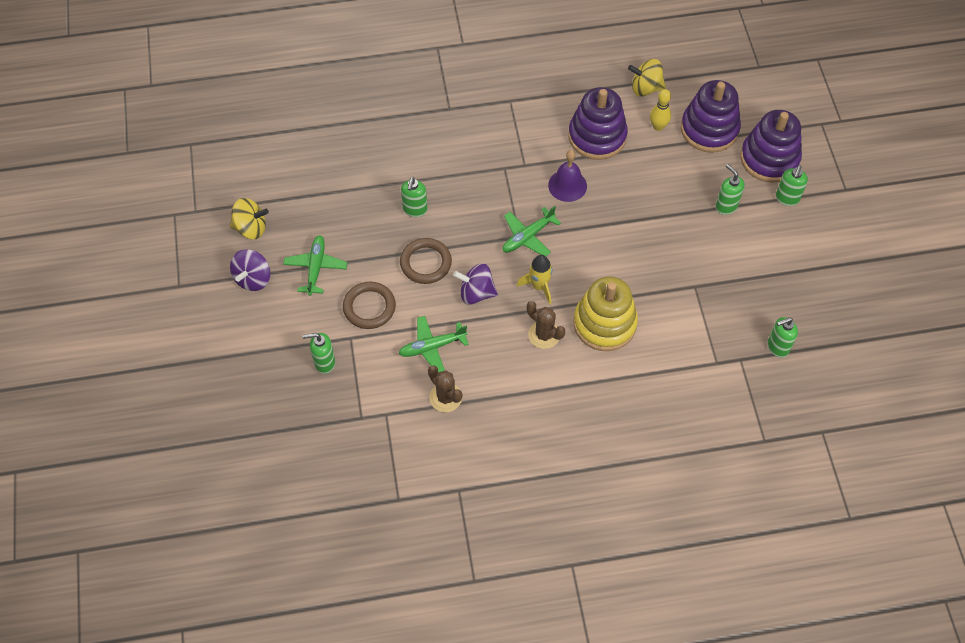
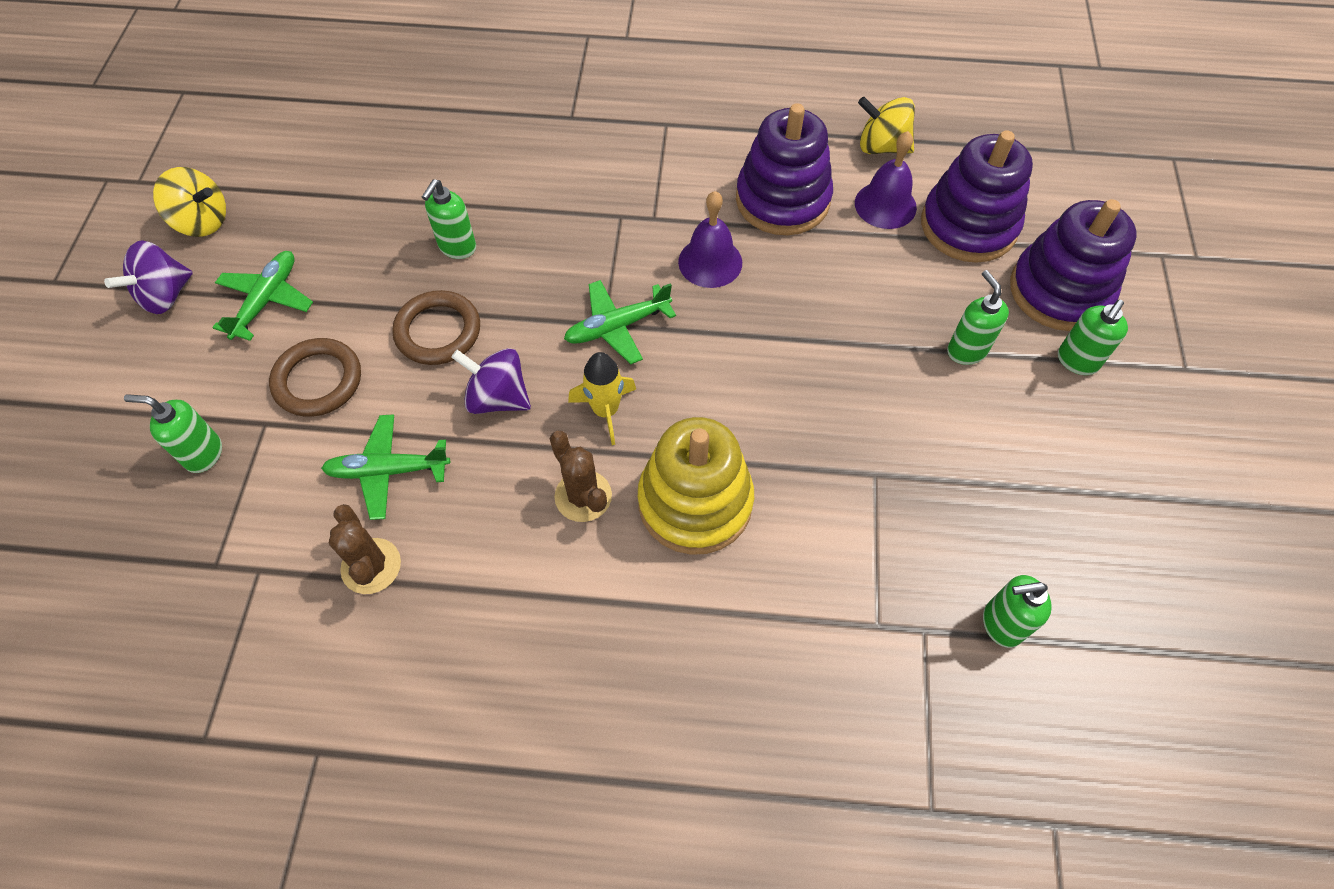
camera: 15 degrees right, 0 degrees up
yellow bowling pin [650,89,671,131] -> purple bell [855,131,917,229]

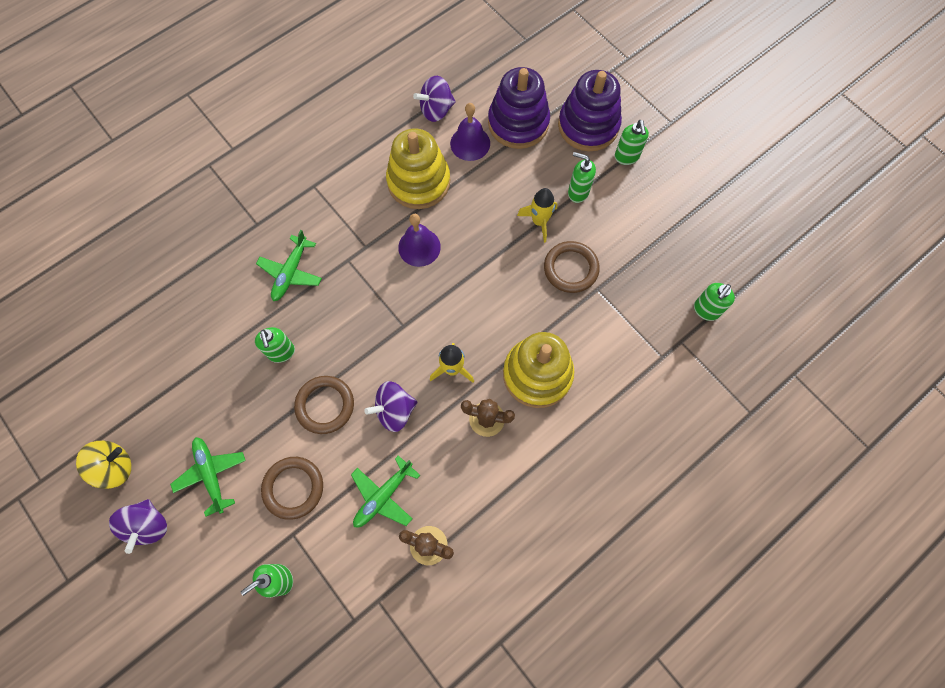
camera: 45 degrees left, 10 degrees up
green plane [564,280,676,364] -> green plane moved to [256,230,322,301]
purple stacking toy [736,103,833,235] -> yellow stacking toy [386,128,450,209]
yellow spinning top [858,97,915,154] -> purple spinning top [413,76,456,122]
none -> yellow rocket [517,188,557,243]
none -> brown ring [544,241,600,293]

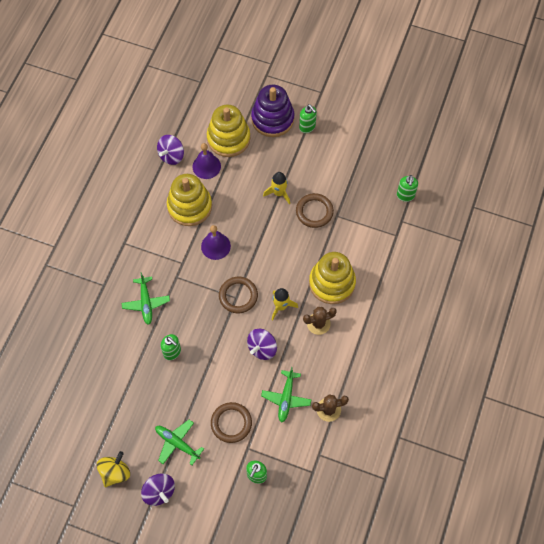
camera: 30 degrees left, 5 degrees down
brown ring [294,376,354,434] -> brown ring moved to [219,277,258,313]
purple stacking toy [488,67,550,149] -> yellow stacking toy [207,105,250,157]
green soap dispenser [568,152,596,203] -> none

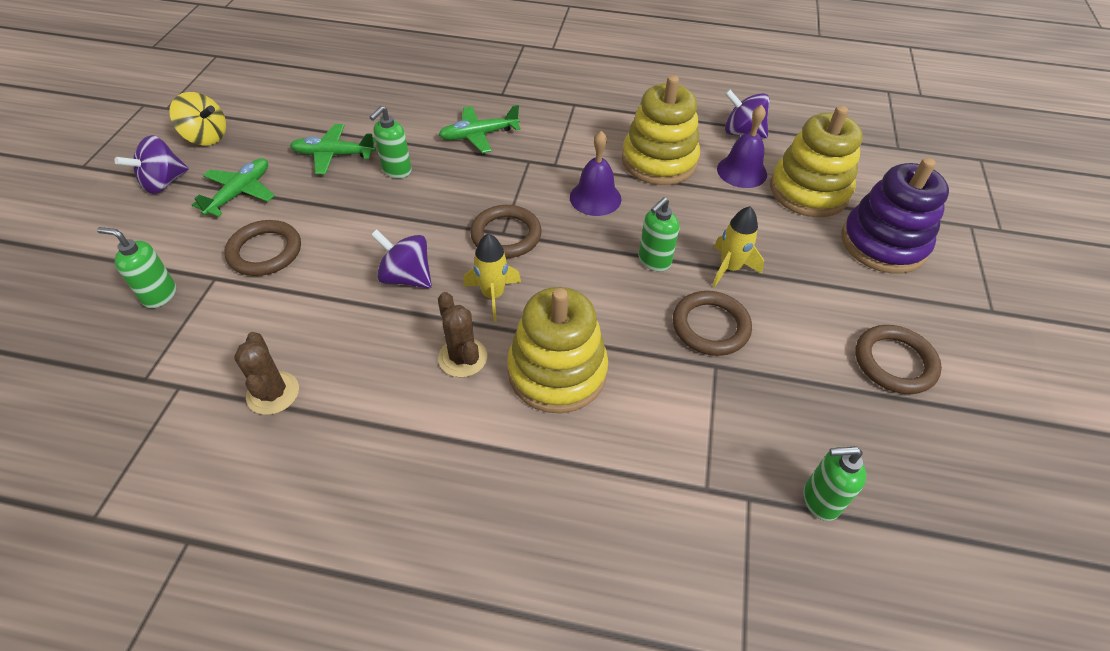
camera: 80 degrees right, 15 degrees down
green plane [261,367,312,423] -> green plane moved to [290,124,376,175]
green soap dispenser [299,104,317,133] -> green soap dispenser moved to [639,197,679,271]
none -> brown ring [855,325,942,394]

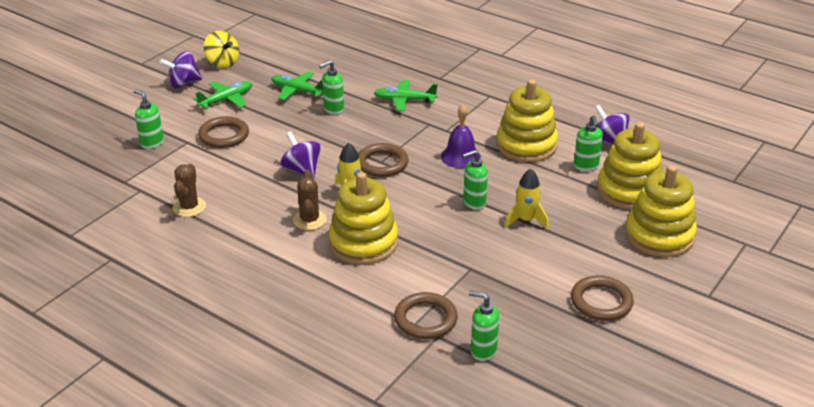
camera: 25 degrees right, 15 degrees down
brown ring [673,291,752,356] -> brown ring moved to [394,292,458,339]
purple bell [717,105,767,188] -> green soap dispenser [574,115,603,171]
purple stacking toy [842,158,949,274] -> yellow stacking toy [625,165,697,257]

